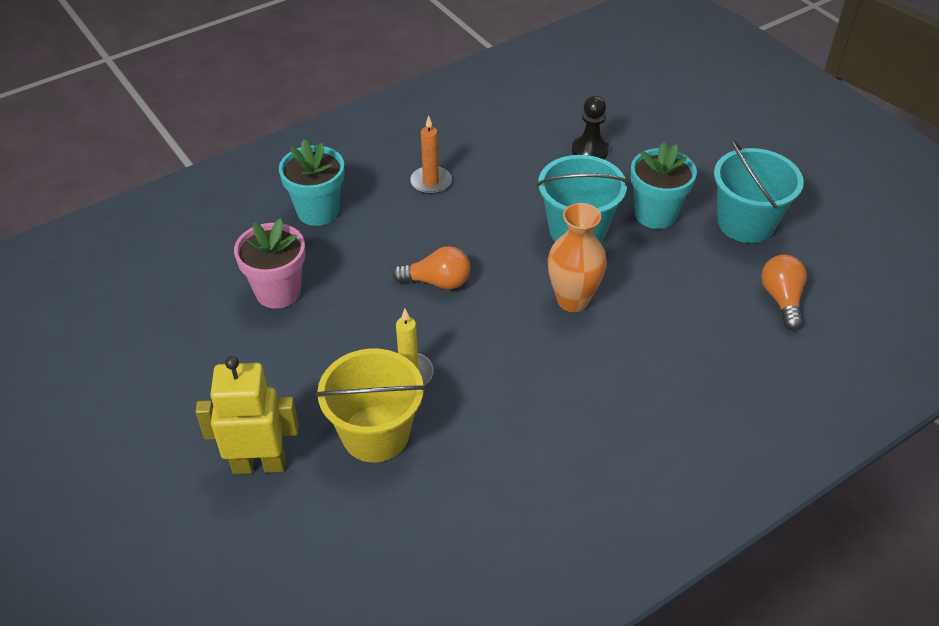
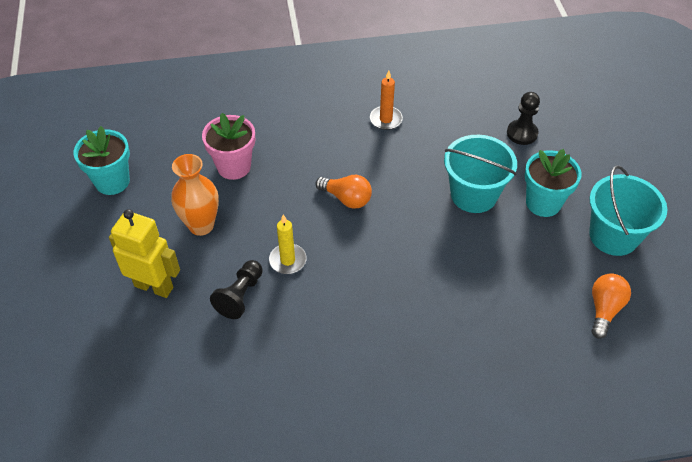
camera: 25 degrees right, 5 degrees up
turquoise flower pot [279,139,345,226] -> turquoise flower pot moved to [73,126,130,195]
yellow bucket [316,349,426,462] -> black pawn [210,260,263,319]
orange vase [548,203,607,312] -> orange vase moved to [171,154,219,236]

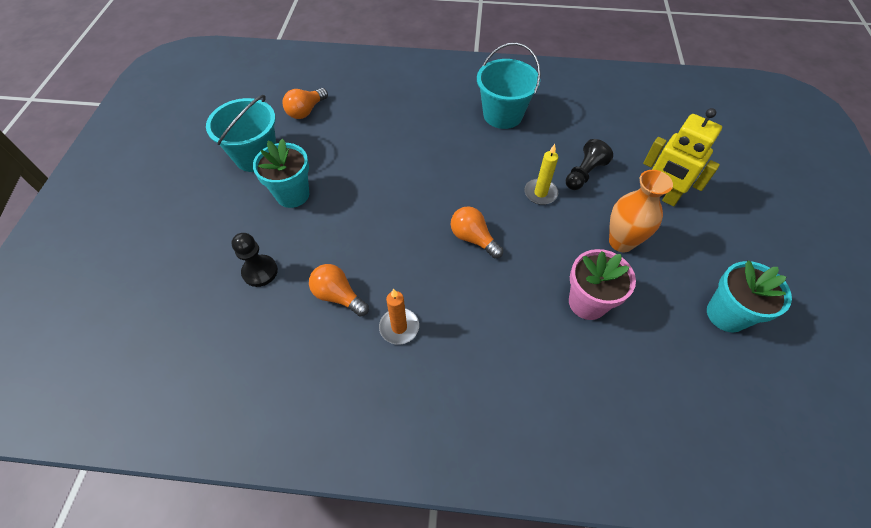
camera: 165 degrees left, 5 degrees up
turquoise bucket [444,135,517,213] -> turquoise bucket moved to [477,42,541,129]
none -> orange light bulb [309,264,369,316]

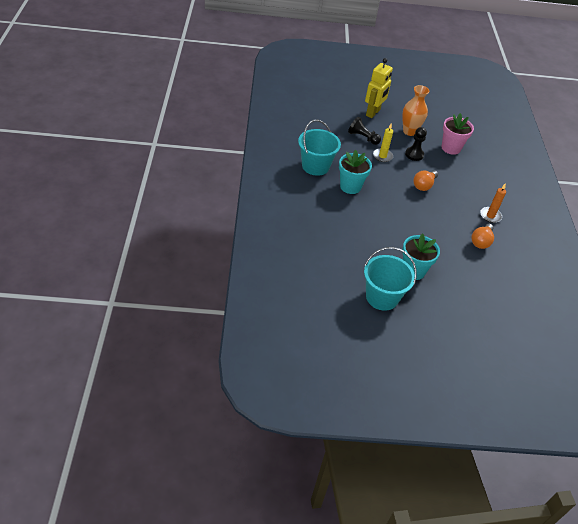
camera: 100 degrees left, 10 degrees down
black pawn [231,233,278,287] -> black pawn moved to [405,127,427,161]
orange light bulb [283,88,328,119] -> none
turquoise flower pot [707,260,792,333] -> turquoise flower pot moved to [339,150,372,194]

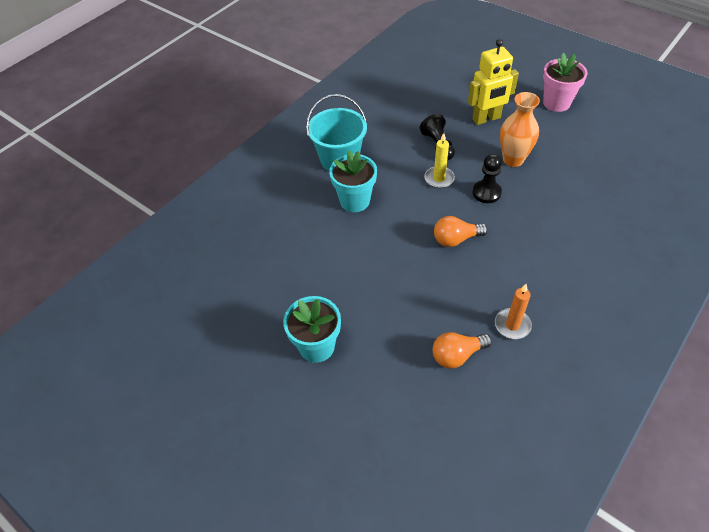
camera: 45 degrees right, 5 degrees up
turquoise bucket [364,247,417,311] -> none
pink flower pot [442,113,474,155] -> pink flower pot moved to [543,53,588,112]

